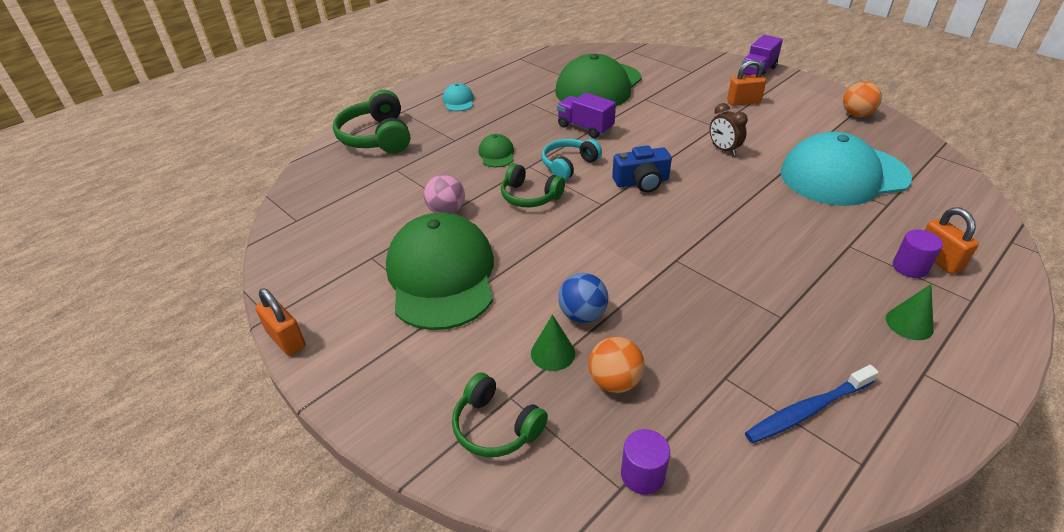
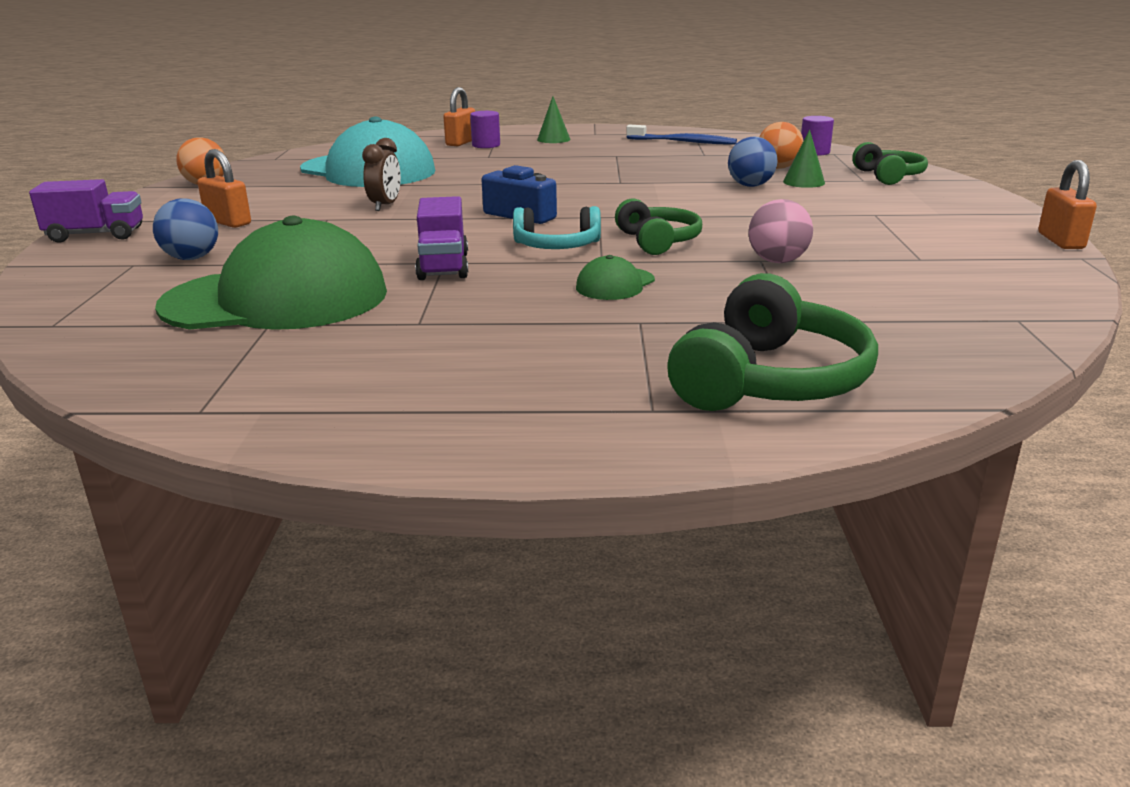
camera: 135 degrees left, 15 degrees down
green cap [386,213,494,330] -> none
turquoise cap [443,83,474,111] -> none
none -> blue ball [153,198,218,260]

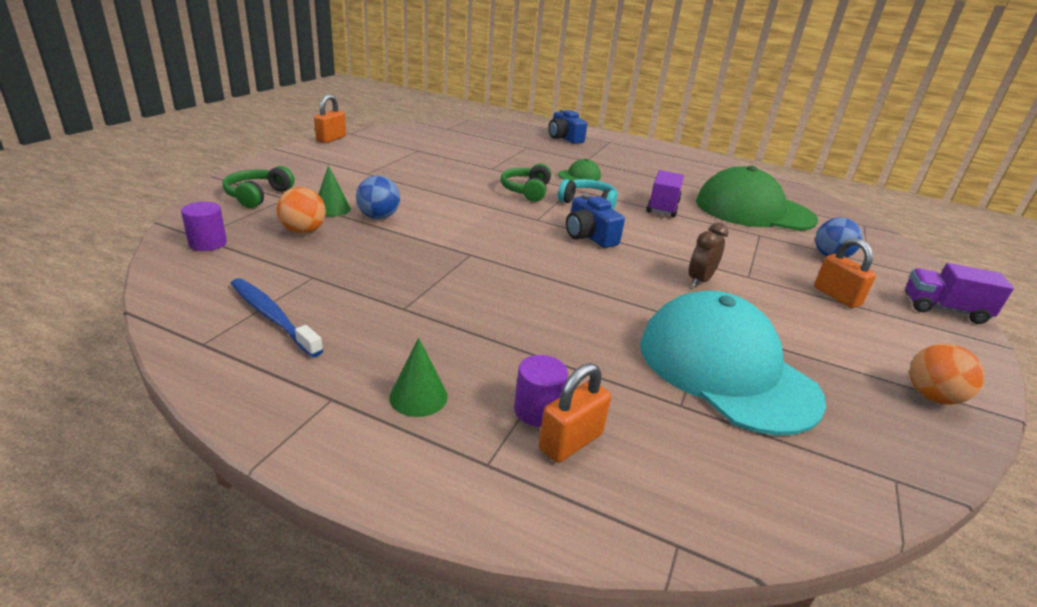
camera: 160 degrees left, 5 degrees up
green headphones [667,273,878,411] -> blue camera [548,109,587,144]
pink ball [748,199,813,263] -> none

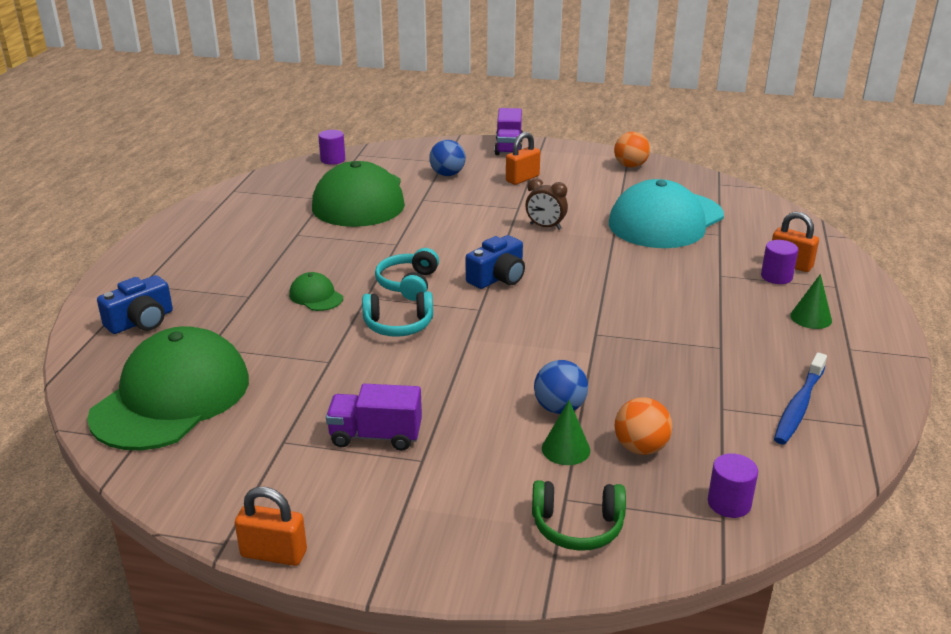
camera: 100 degrees left, 0 degrees up
green headphones [500,164,551,202] -> turquoise headphones [362,291,433,337]
purple truck [646,170,684,218] -> purple truck moved to [326,384,422,451]
none -> green cap [87,326,249,450]
none -> purple cylinder [318,130,345,165]

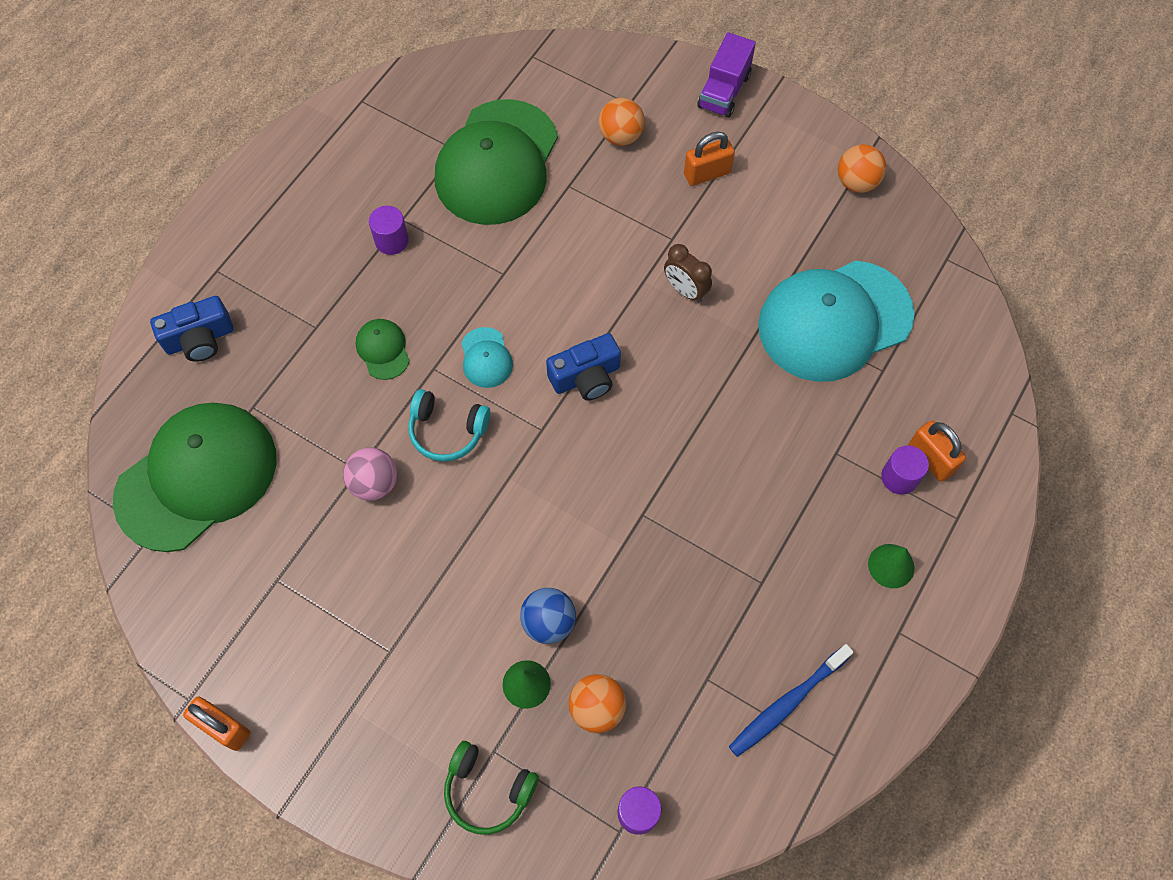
camera: 20 degrees right, 35 degrees up
purple cylinder [318,130,345,165] -> purple cylinder moved to [369,206,409,255]
purple truck [326,384,422,451] -> none
turquoise headphones [375,248,439,301] -> turquoise cap [461,327,513,388]
blue ball [429,140,465,176] -> orange ball [598,98,645,146]
none -> pink ball [343,448,397,501]

